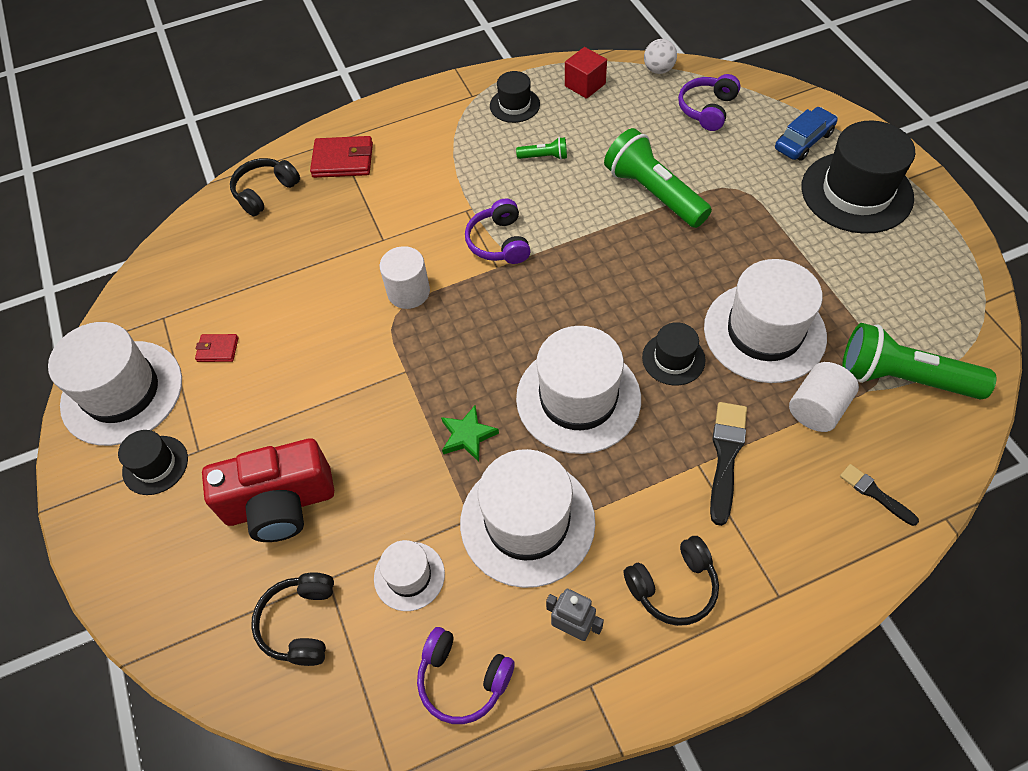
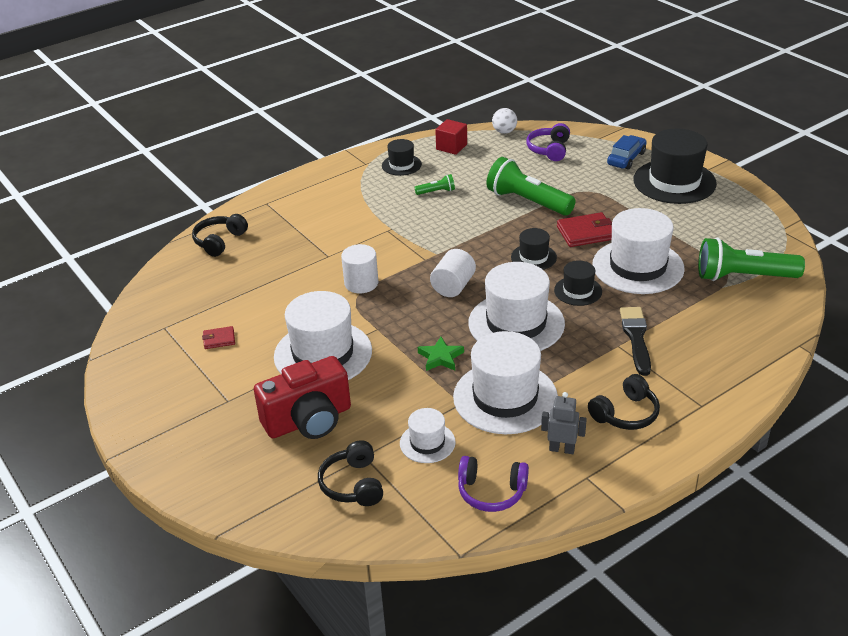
camera: 15 degrees left, 20 degrees down
white hat [48,322,182,446] -> white hat moved to [274,291,372,380]
black hat [118,430,188,495] -> black hat moved to [511,228,557,270]
red wallet [310,136,373,178] -> red wallet moved to [557,212,612,247]
purple headphones [465,199,531,264] -> none
white cylinder [789,362,859,432] -> white cylinder moved to [430,249,476,297]
black brush [840,464,919,526] -> none

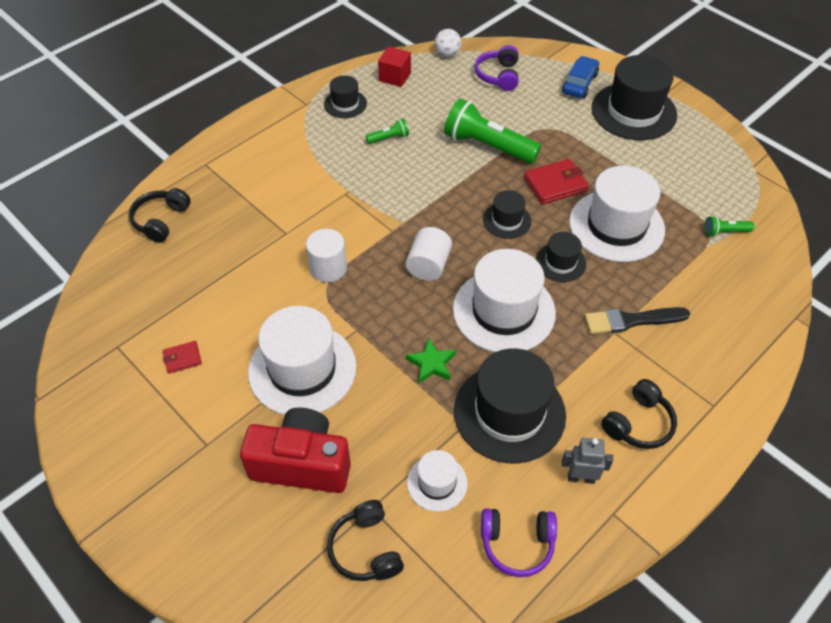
camera: 10 degrees left, 15 degrees up
red camera [254,356,351,439] -> red camera turned 135 degrees counterclockwise [240,407,351,493]
white hat [453,331,558,434] -> black hat [454,348,566,463]
black brush [620,307,651,376] -> black brush turned 90 degrees counterclockwise [585,307,690,334]
green flashlight [698,237,805,281] -> green flashlight [704,216,754,237], size x0.45

